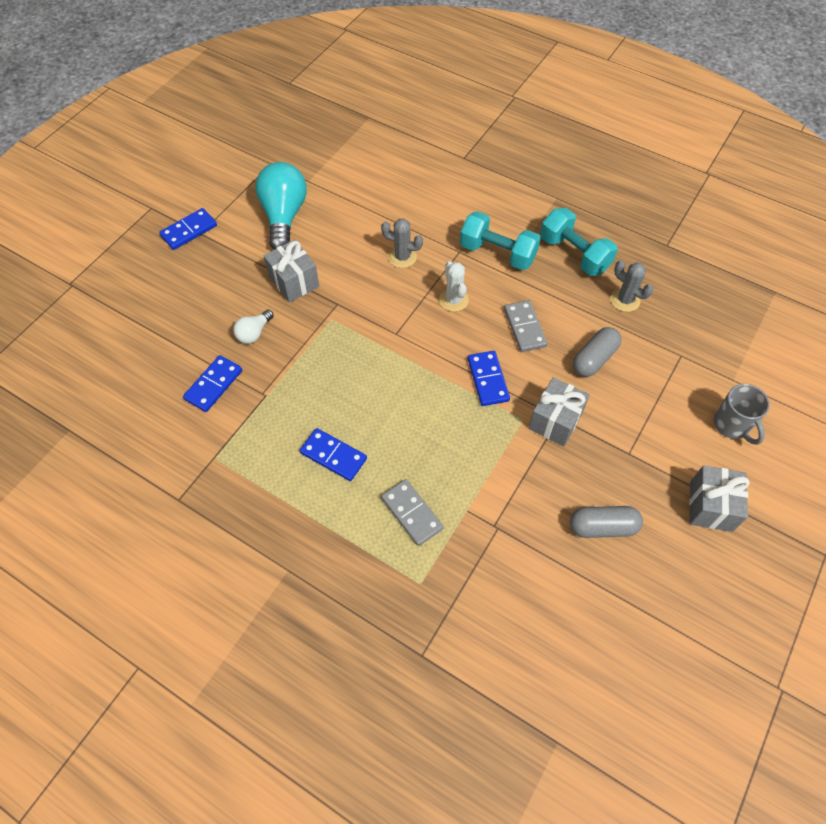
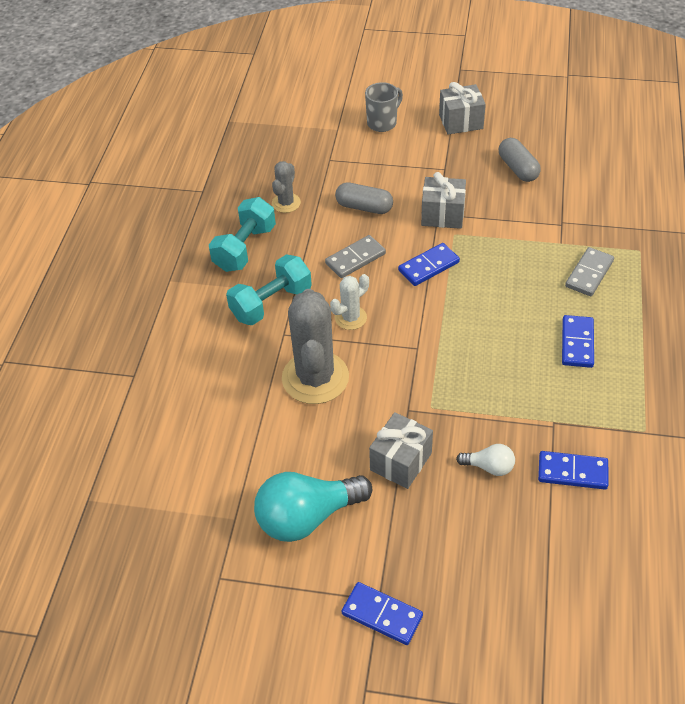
camera: 110 degrees left, 10 degrees down
grey cactus [381,219,423,268] -> grey cactus [282,289,349,404], size x1.99
turquoise dumbbell [460,211,541,270] -> turquoise dumbbell turned 45 degrees clockwise [226,254,312,325]

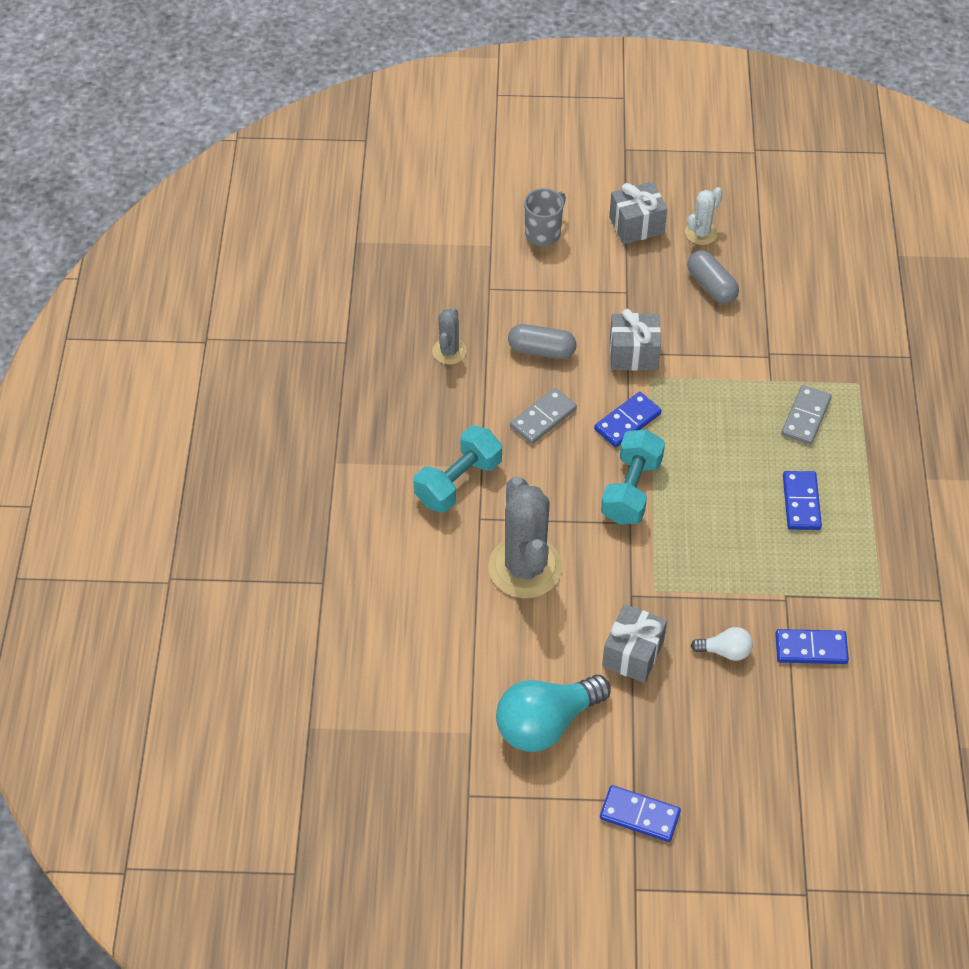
camera: 10 degrees left, 5 degrees up
turquoise dumbbell [209,197,276,272] -> turquoise dumbbell moved to [601,429,665,525]
white cactus [330,274,369,330] -> white cactus moved to [685,187,723,245]

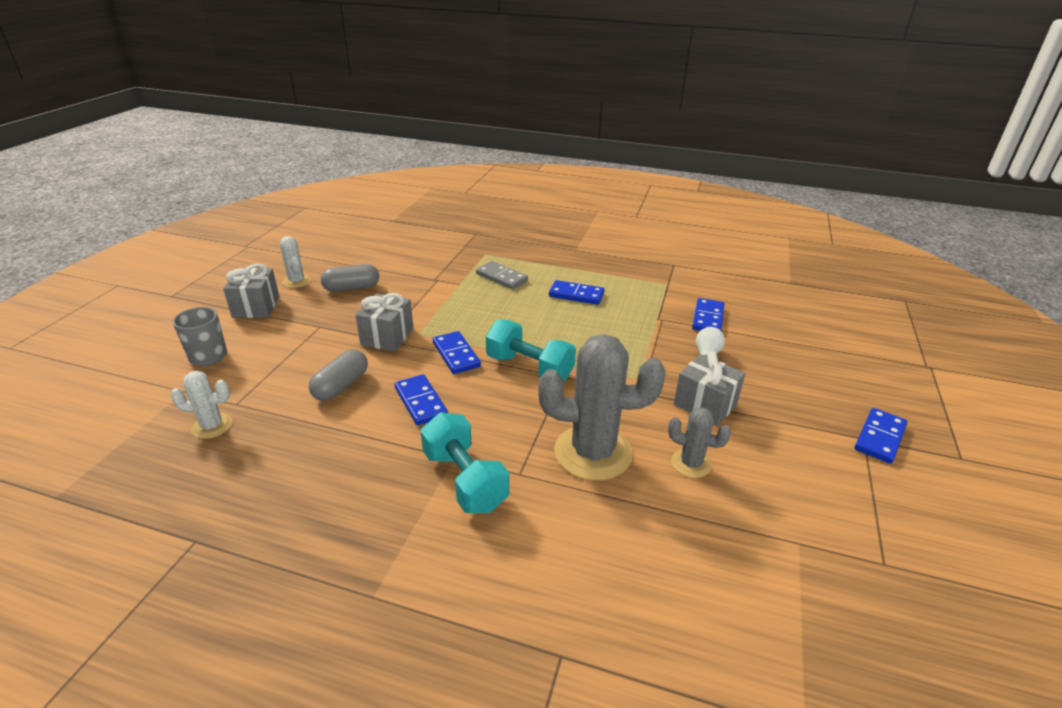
camera: 75 degrees left, 20 degrees down
grey cactus [432,307,466,365] -> grey cactus moved to [668,407,731,478]
turquoise light bulb [496,675,611,752] -> none
grey domino [510,388,577,444] -> blue domino [395,374,448,425]
none -> white cactus [170,371,232,439]

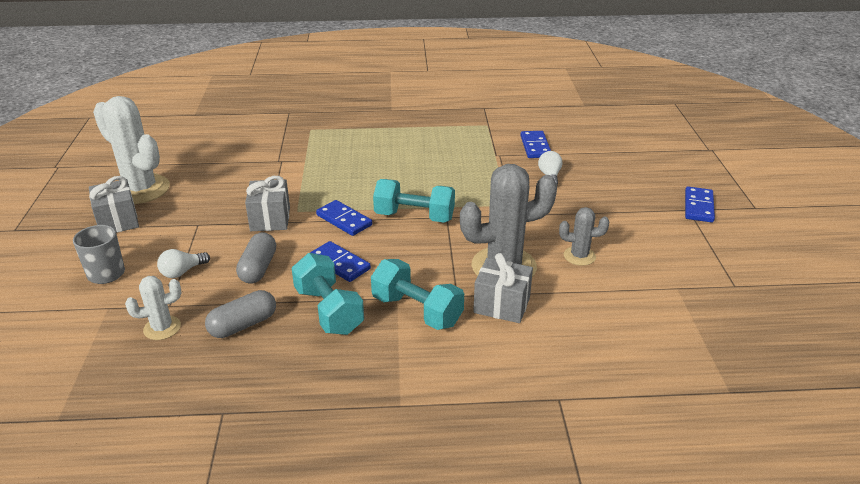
camera: 20 degrees left, 0 degrees up
white cactus [280,236,311,288] -> white cactus [93,96,170,204], size x1.99
grey capsule [321,264,379,292] -> grey capsule moved to [205,290,276,338]
grey domino [476,261,528,289] -> none
blue domino [549,280,604,305] -> none
grey gift [674,351,745,426] -> grey gift moved to [473,253,533,323]
none -> white light bulb [157,249,210,278]
none -> turquoise dumbbell [292,253,364,335]

